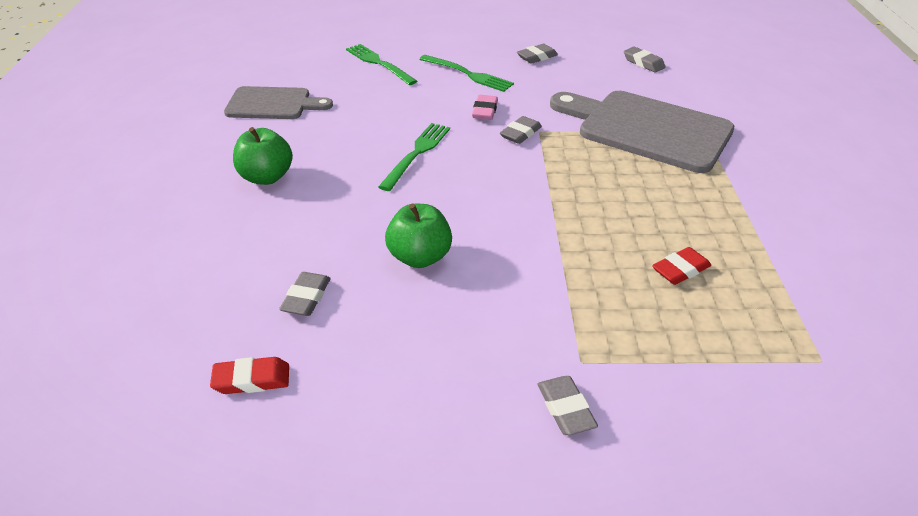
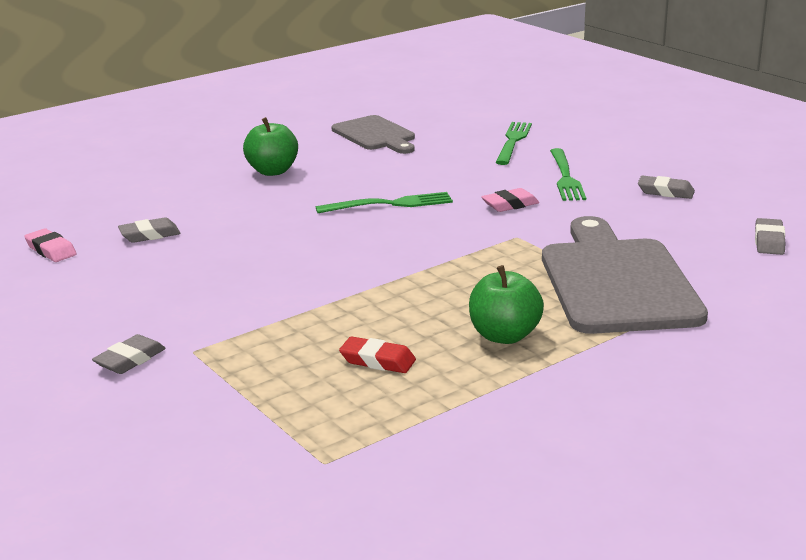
camera: 55 degrees right, 15 degrees down
red eraser [210,357,289,394] -> pink eraser [24,228,77,262]
green apple [385,204,452,268] -> green apple moved to [469,265,544,344]
grey eraser [500,116,542,144] -> none

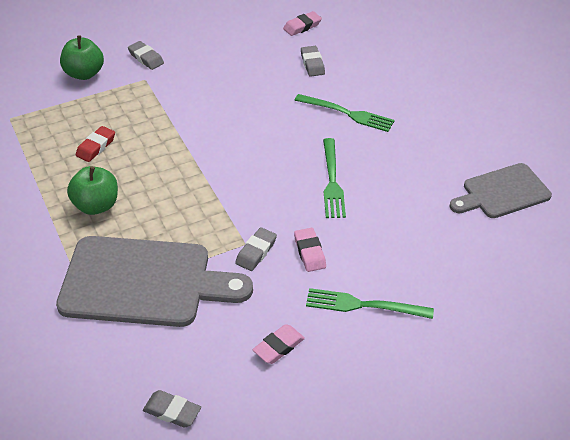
camera: 100 degrees right, 20 degrees up
green apple [243,117,298,176] -> green apple moved to [60,35,104,80]
green fork [495,122,532,165] -> green fork moved to [295,94,395,132]
grey eraser [638,176,695,199] -> grey eraser moved to [235,227,277,271]
none -> pink eraser [252,324,305,364]

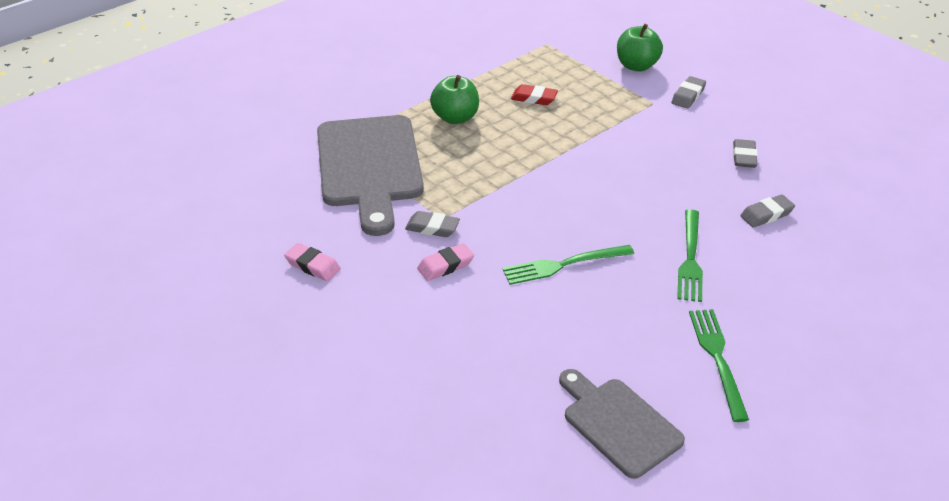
camera: 75 degrees right, 5 degrees down
grey eraser [143,390,201,428] -> grey eraser moved to [733,139,758,168]
pink eraser [283,11,322,36] -> none
green fork [306,288,434,319] -> green fork moved to [689,309,749,422]

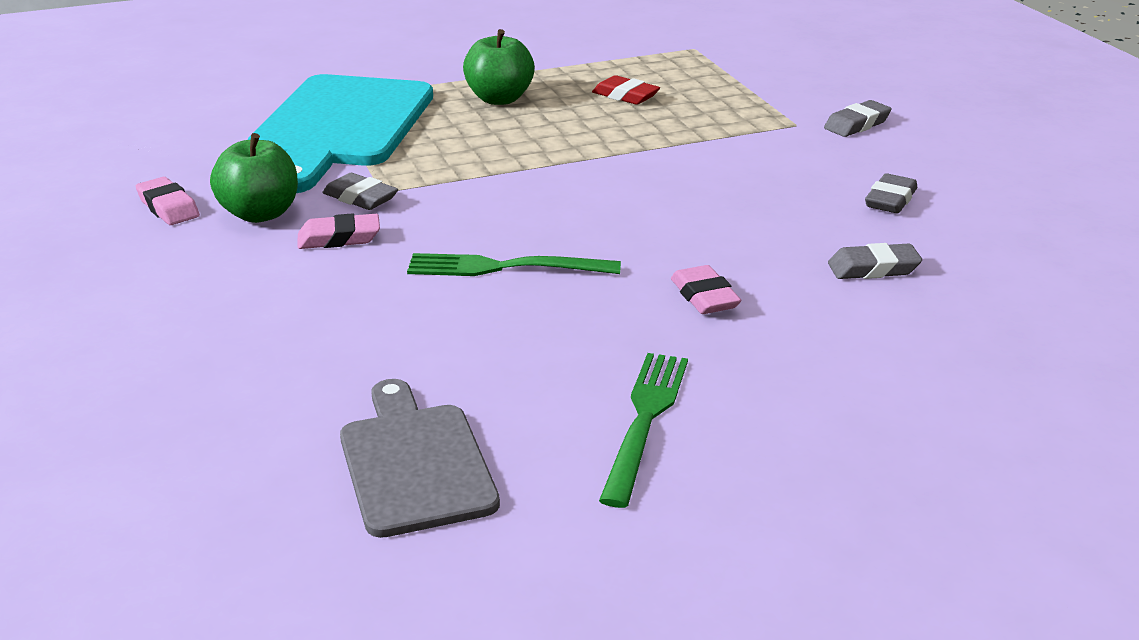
camera: 20 degrees right, 10 degrees down
grey cutting board [317,115,424,236] -> turquoise cutting board [247,74,433,193]
green apple [617,24,663,71] -> green apple moved to [210,133,298,223]
green fork [677,209,703,302] -> pink eraser [671,265,741,314]

